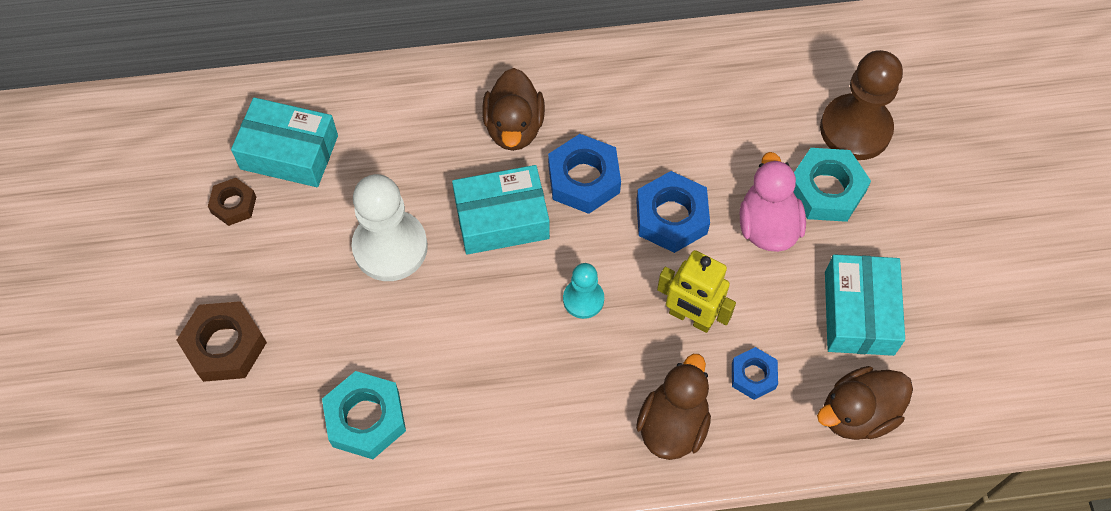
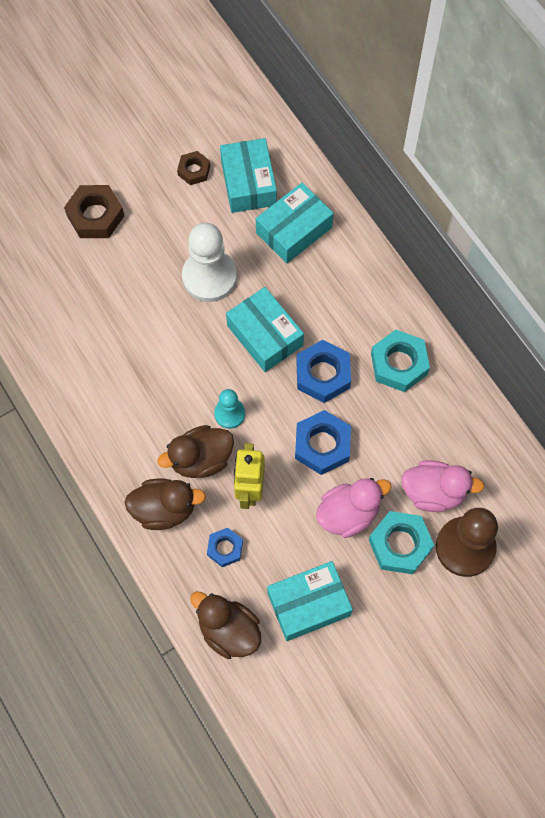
camera: 65 degrees right, 5 degrees up
turquoise nut [322,371,406,459] -> turquoise nut moved to [371,330,430,392]
brown duck [482,68,545,151] -> brown duck moved to [157,425,234,478]
none -> turquoise box [256,182,334,264]
none -> pink duck [401,460,484,512]

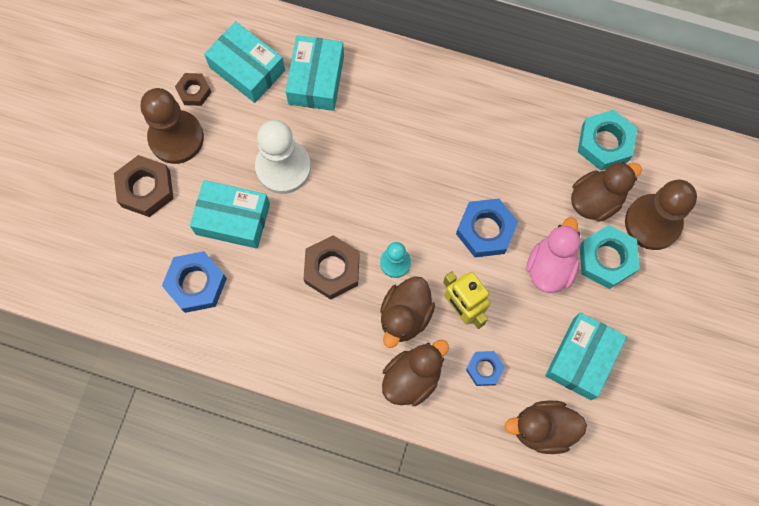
camera: 40 degrees left, 5 degrees up
turquoise box [226,287,304,372] -> turquoise box moved to [190,180,270,249]
blue nut [296,340,351,403] -> blue nut moved to [162,251,227,313]
turquoise nut [371,330,430,392] -> turquoise nut moved to [578,110,637,170]
pink duck [401,460,484,512] -> brown duck [571,162,642,222]
none -> brown pawn [141,88,204,164]
none -> brown nut [304,235,360,299]

